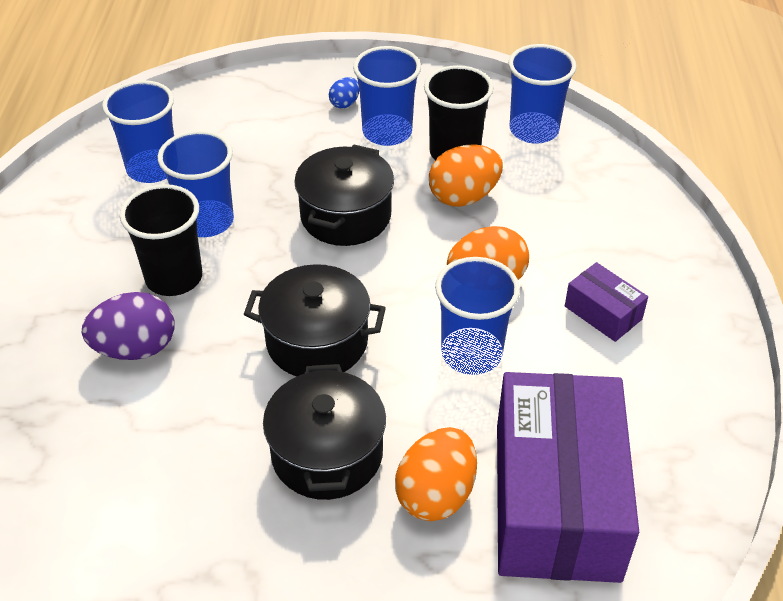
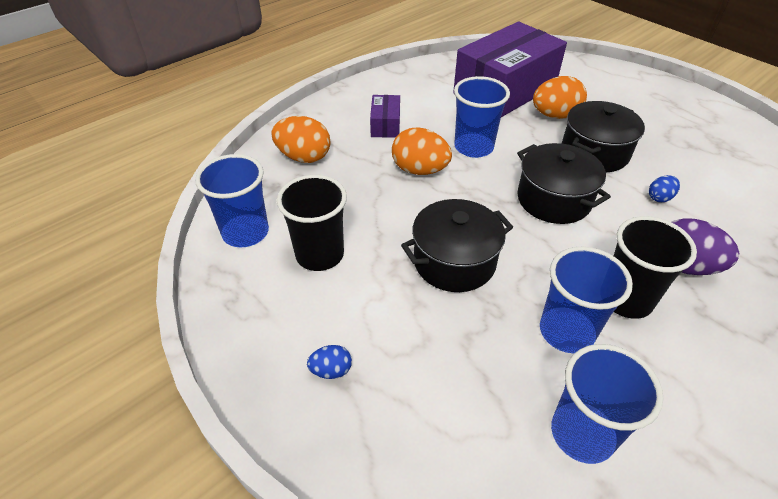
camera: 135 degrees left, 0 degrees up
blue cup [353,46,421,146] -> none
orange egg [429,145,503,207] -> orange egg moved to [271,116,331,163]
none -> blue egg [649,175,680,202]

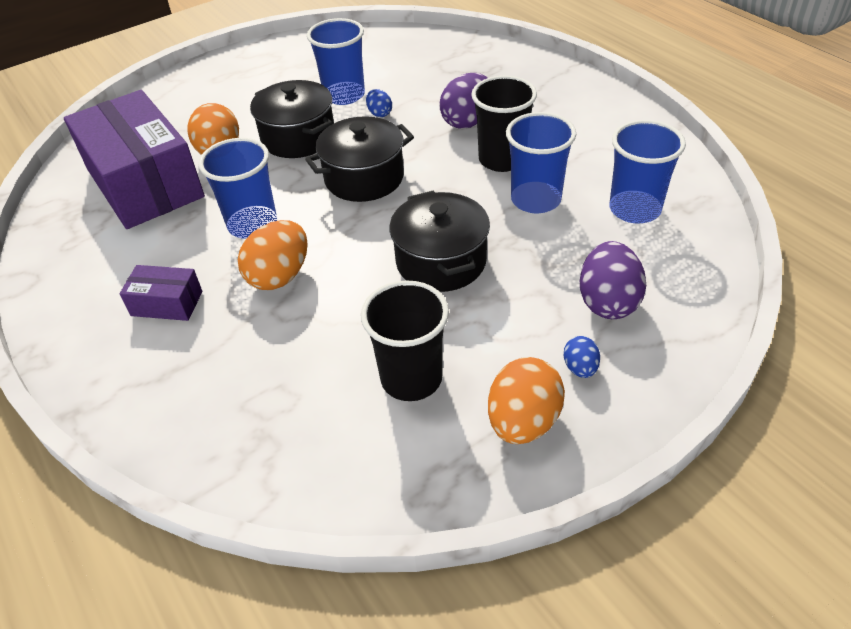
camera: 80 degrees left, 0 degrees up
blue cup [195,154,269,247] -> blue cup moved to [307,18,365,105]
orange egg [271,116,331,163] -> orange egg moved to [488,357,565,444]
none -> purple egg [580,241,646,319]

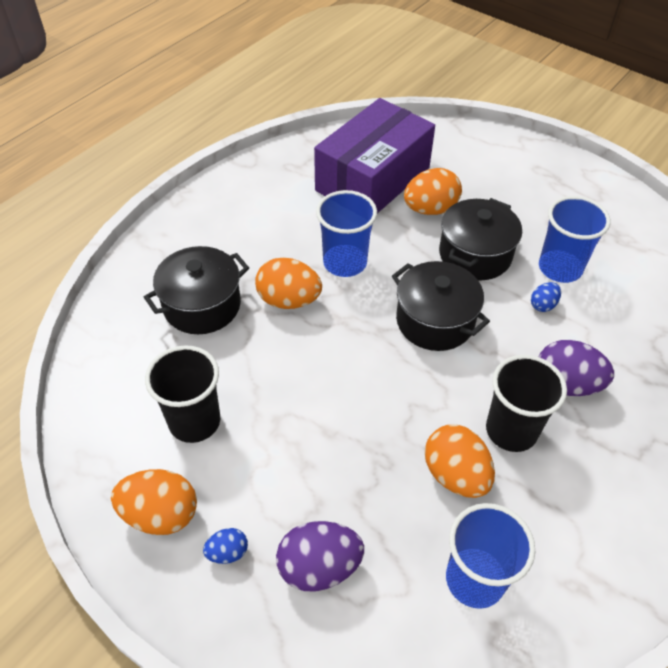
camera: 70 degrees right, 5 degrees up
purple box [119,265,202,321] -> none
black pot [390,191,490,292] -> black pot moved to [144,246,249,334]
blue cup [506,112,576,213] -> orange egg [425,425,495,498]

